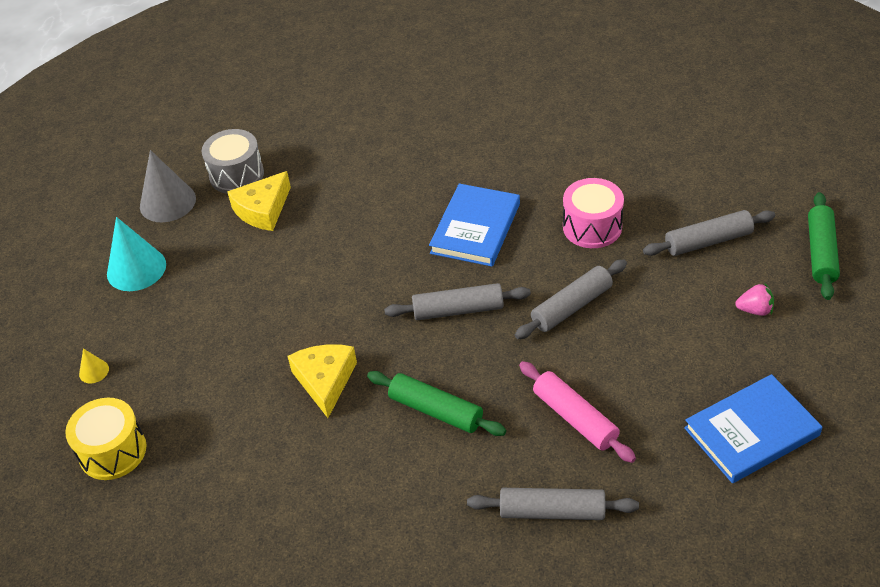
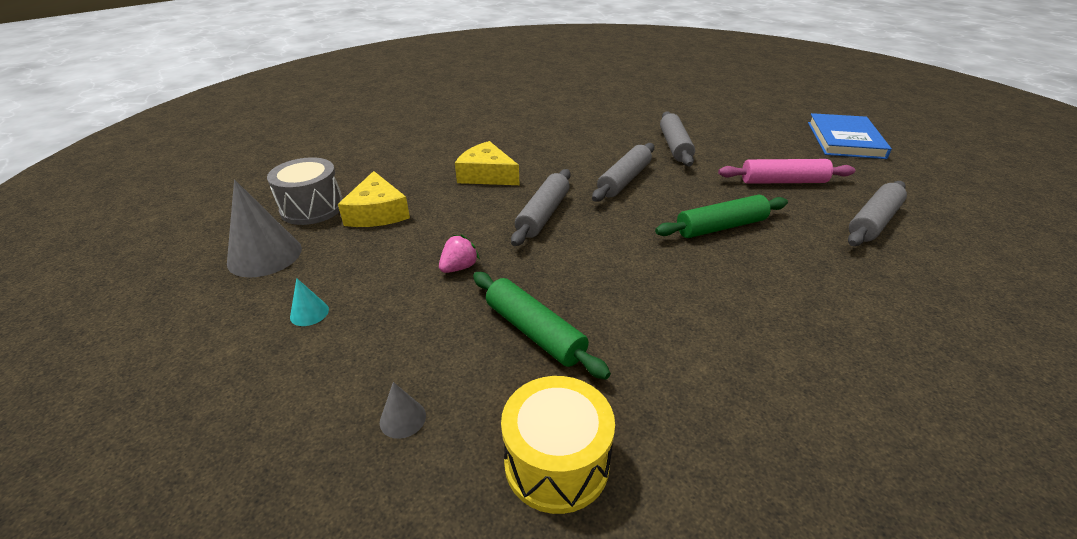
camera: 55 degrees left, 10 degrees down
yellow cone [79,349,109,383] -> grey cone [380,382,426,439]
turquoise cone [107,217,166,291] -> turquoise cone [290,278,329,326], size x0.46
yellow cheese [287,344,357,418] -> yellow cheese moved to [455,141,520,185]
blue book [429,183,520,267] -> none
pink drum [563,178,624,248] -> none
grey rolling pin [643,210,775,256] -> grey rolling pin moved to [511,169,571,246]
pink strawberry [735,283,774,316] -> pink strawberry moved to [439,235,480,273]
green rolling pin [808,192,840,300] -> green rolling pin moved to [473,272,611,380]

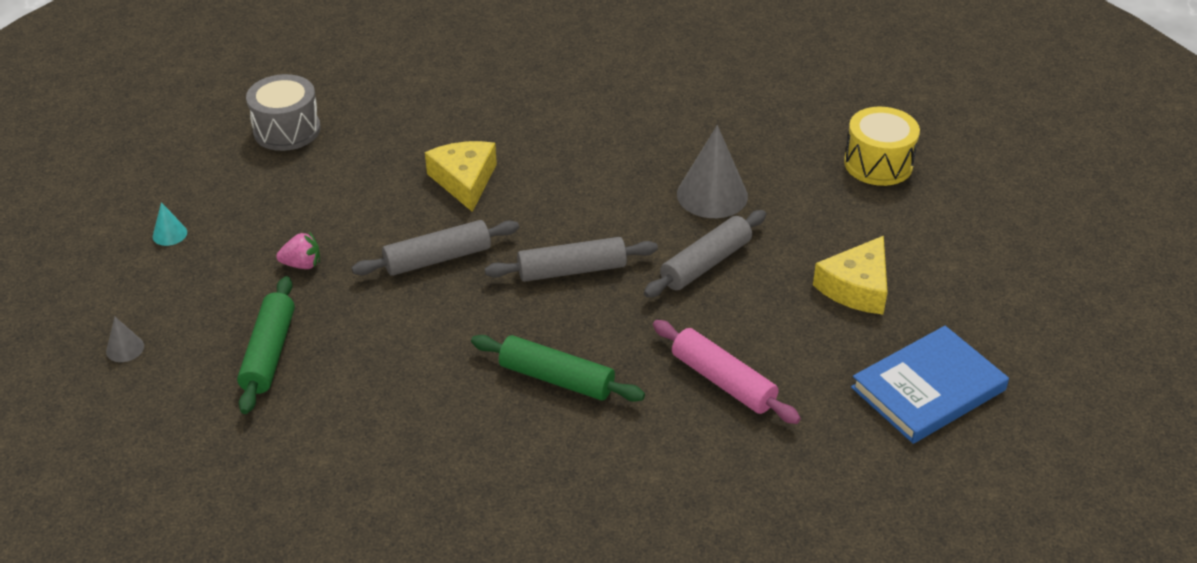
camera: 45 degrees right, 5 degrees up
grey cone [227,180,302,278] -> grey cone moved to [677,125,748,218]
yellow cheese [338,171,410,227] -> yellow cheese moved to [813,236,888,314]
yellow drum [501,376,615,514] -> yellow drum moved to [844,107,920,186]
grey rolling pin [848,181,907,246] -> none

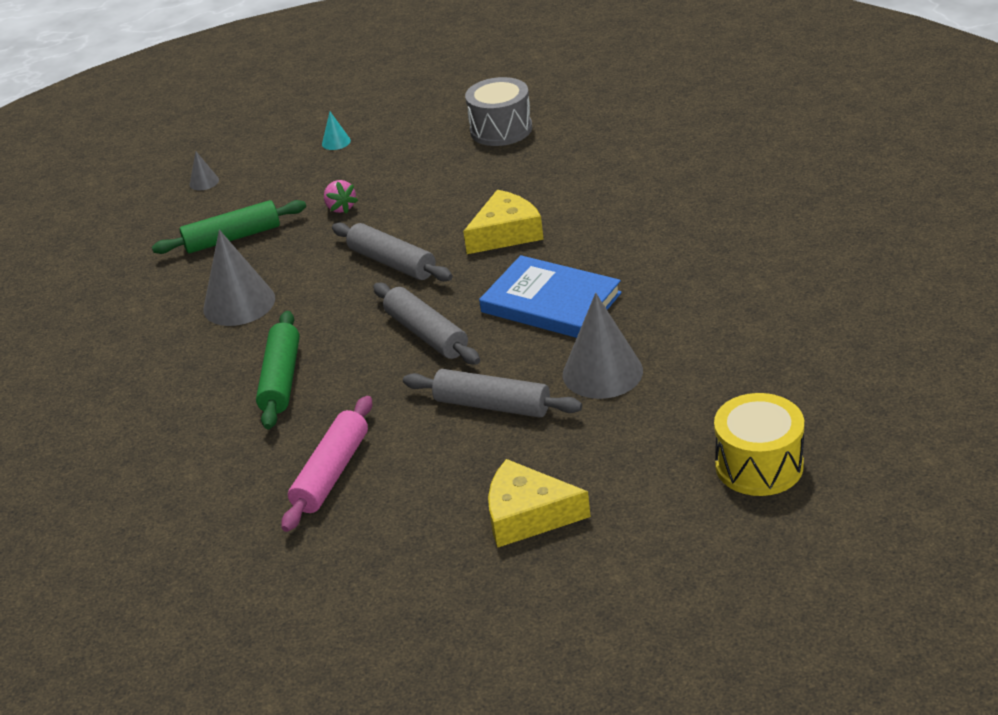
camera: 70 degrees right, 5 degrees down
blue book [851,326,1009,444] -> blue book moved to [479,255,622,338]
none -> grey cone [204,230,275,326]

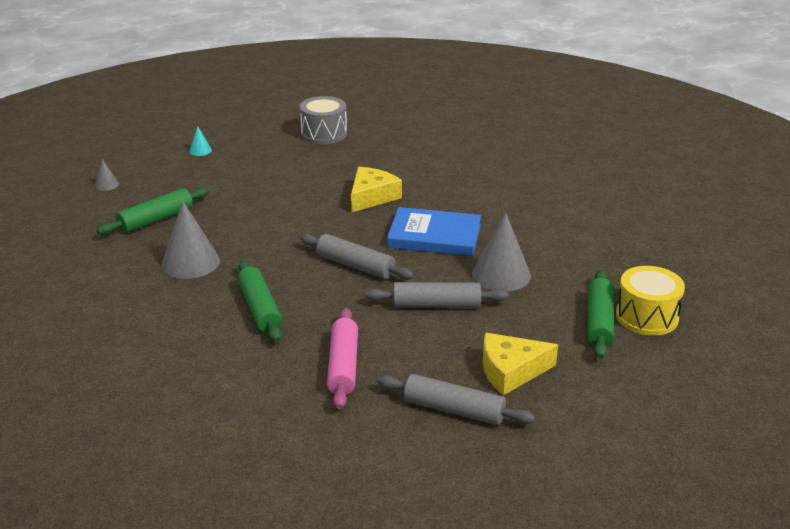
camera: 25 degrees left, 5 degrees down
pink strawberry [324,180,358,214] -> none
grey rolling pin [332,223,453,281] -> grey rolling pin moved to [377,374,535,425]
none -> green rolling pin [587,270,614,359]

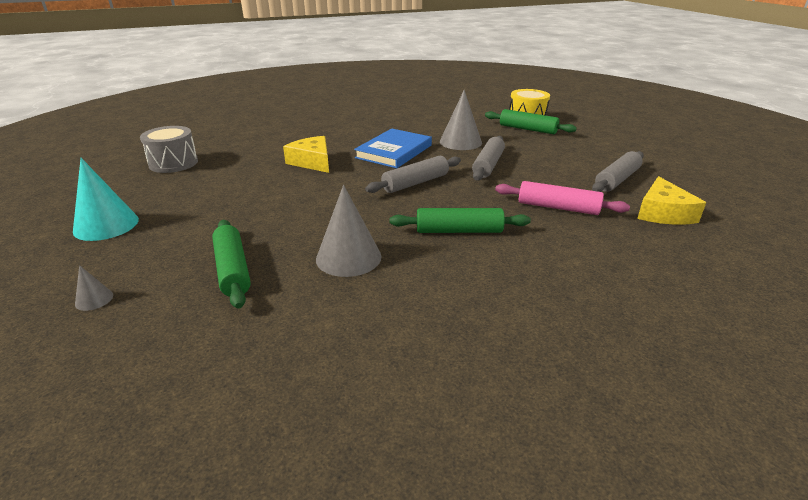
camera: 70 degrees left, 0 degrees up
turquoise cone [189,126,212,156] -> turquoise cone [73,158,139,241], size x2.15
yellow cheese [483,333,558,396] -> yellow cheese moved to [637,176,706,225]

